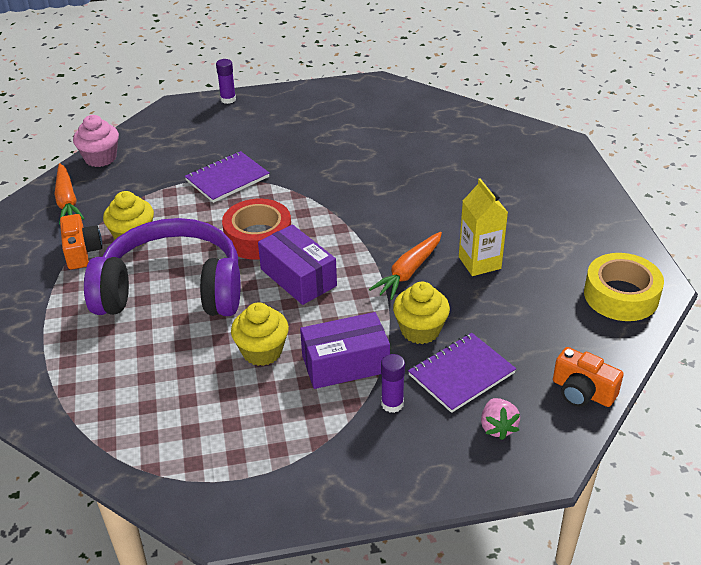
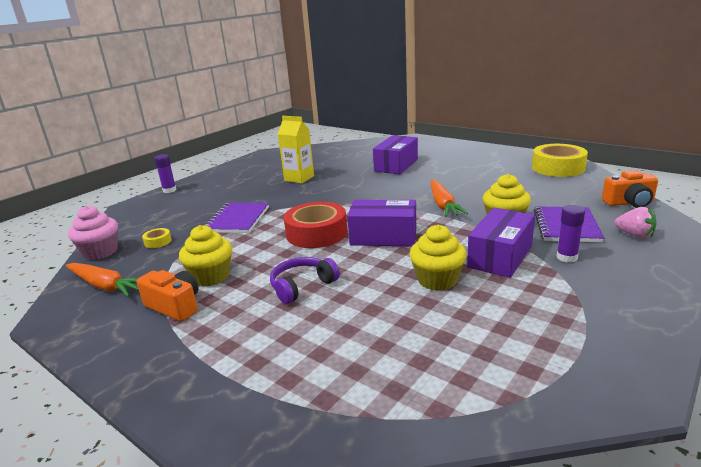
camera: 40 degrees left, 15 degrees down
purple headphones [84,218,241,316] -> purple headphones [270,257,340,304], size x0.43
yellow carton [459,178,508,276] -> yellow carton moved to [278,116,314,183]
none -> yellow tape [142,228,172,248]
none -> purple box [373,135,418,174]

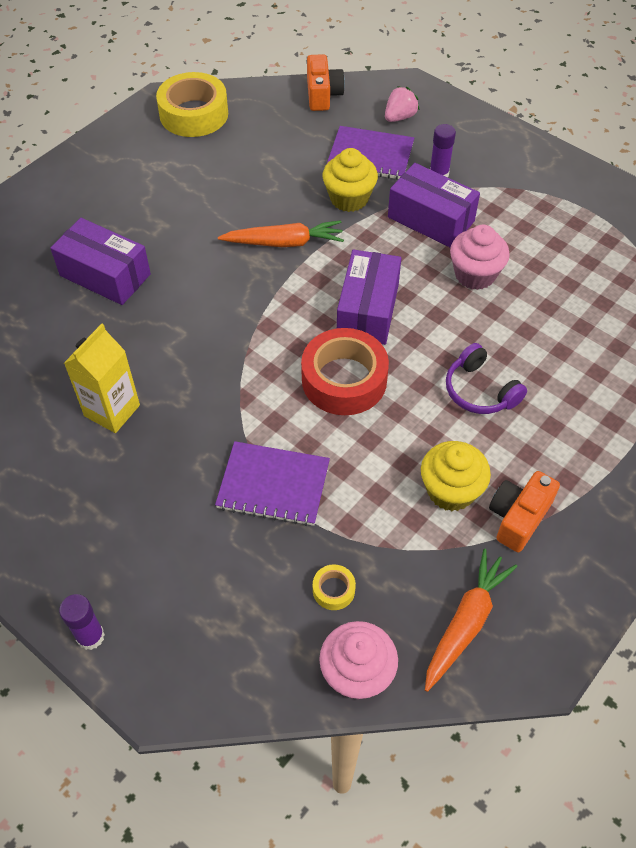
camera: 90 degrees left, 30 degrees up
yellow cupcake [409,225,467,291] -> pink cupcake [450,225,510,290]

